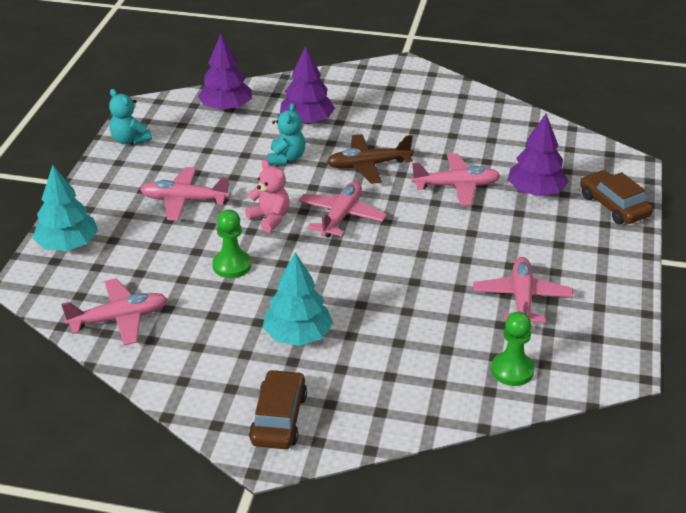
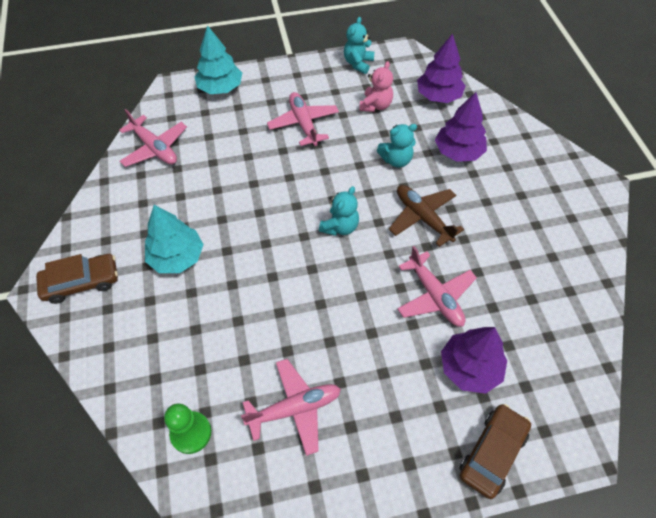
camera: 65 degrees right, 20 degrees up
green pawn [212,210,251,278] -> none
pink teddy bear [245,160,289,232] -> pink teddy bear moved to [359,61,393,112]
pink plane [298,181,387,238] -> turquoise teddy bear [319,186,359,236]

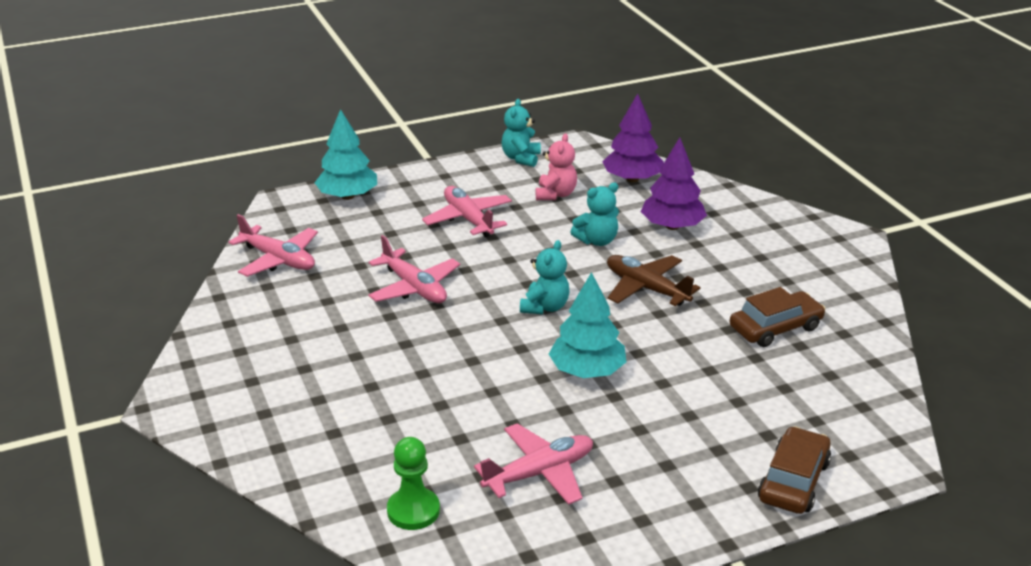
camera: 10 degrees left, 25 degrees down
brown car [36,254,118,304] -> brown car moved to [730,287,825,347]
turquoise tree [145,205,204,273] -> turquoise tree moved to [549,272,626,378]
pink plane [397,246,477,327] -> pink plane moved to [368,235,460,303]
purple tree [441,327,507,394] -> none

